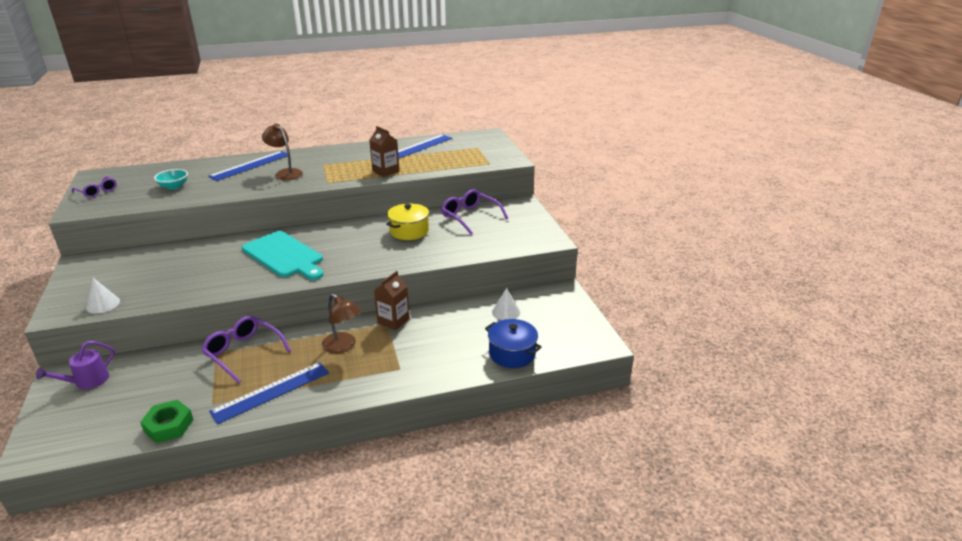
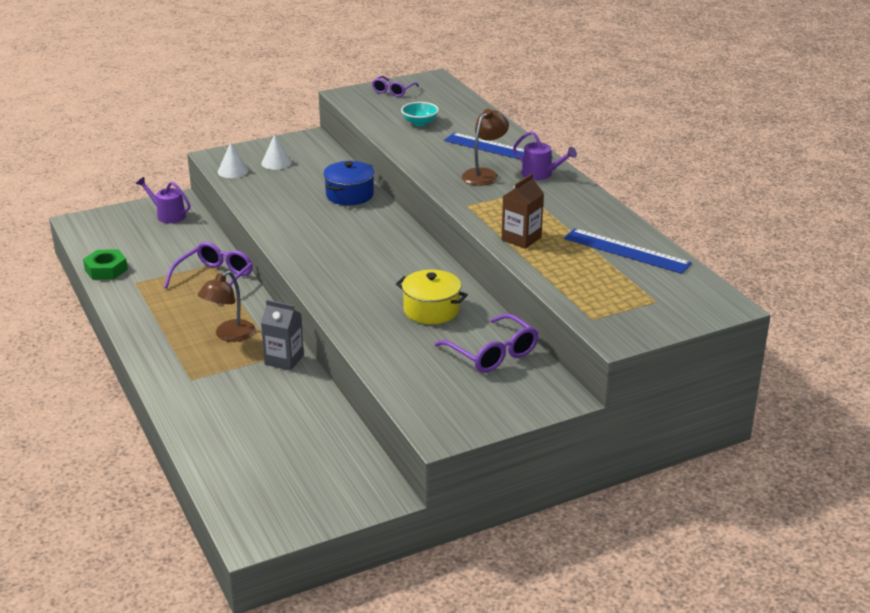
camera: 80 degrees right, 0 degrees up
blue ruler [209,362,329,424] -> none
turquoise cutting board [242,231,323,280] -> none
brown carton [374,271,410,330] -> grey carton [261,300,304,371]
purple glasses [441,189,508,235] -> purple glasses turned 105 degrees clockwise [434,314,538,373]
blue pot [485,319,542,368] -> blue pot moved to [323,161,375,205]
white cone [492,288,520,320] -> white cone moved to [261,134,292,170]
none -> purple watering can [513,131,577,180]

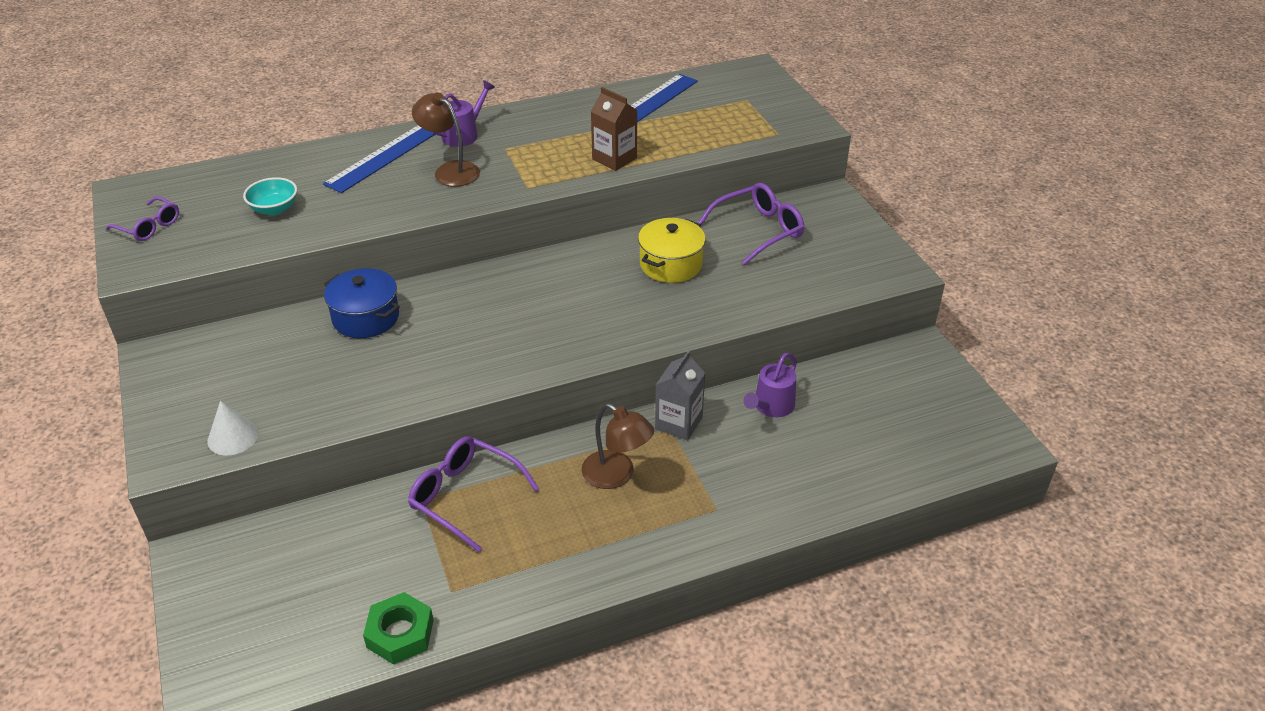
camera: 85 degrees left, 10 degrees up
purple watering can [136,177,190,223] -> purple watering can moved to [743,353,797,417]
white cone [261,134,292,170] -> none

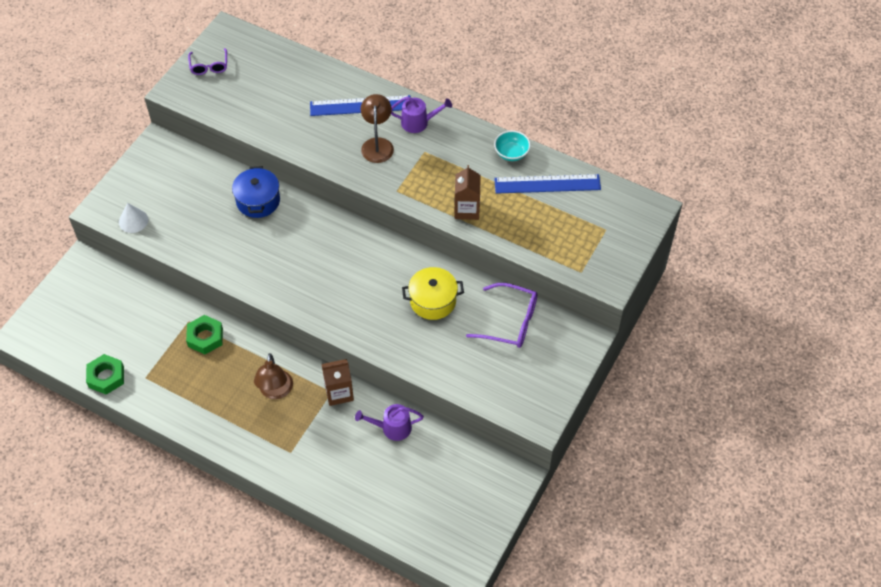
camera: 50 degrees right, 15 degrees up
turquoise bowl [243,177,297,215] -> turquoise bowl moved to [494,130,531,161]
purple glasses [408,436,539,552] -> green nut [186,315,223,354]
grey carton [655,351,705,440] -> brown carton [322,359,354,406]

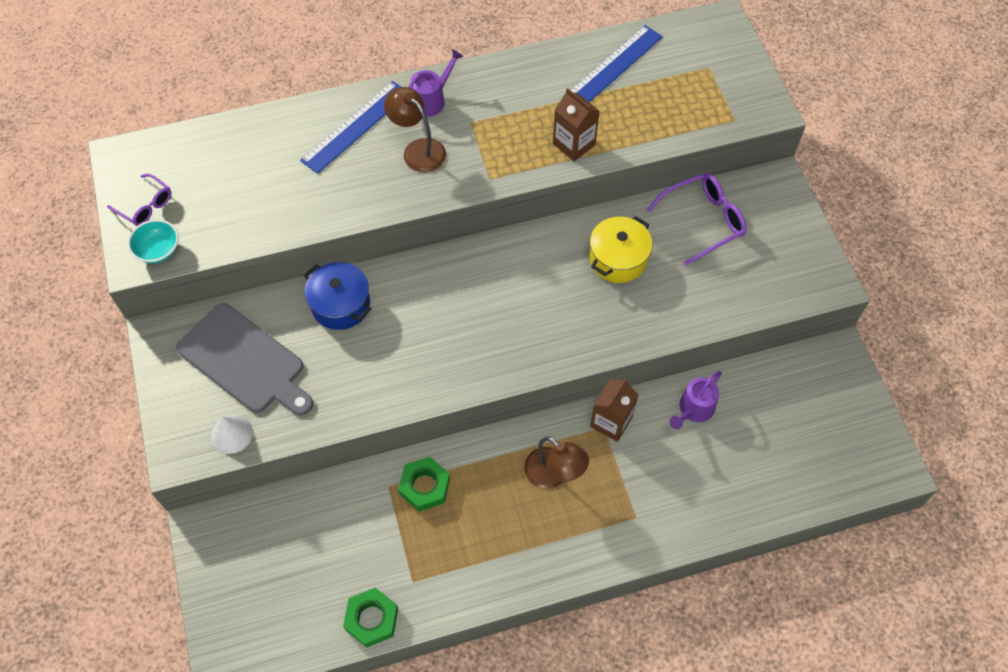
camera: 45 degrees left, 5 degrees up
turquoise bowl [494,130,531,161] -> turquoise bowl moved to [128,219,179,264]
none -> grey cutting board [176,303,313,416]

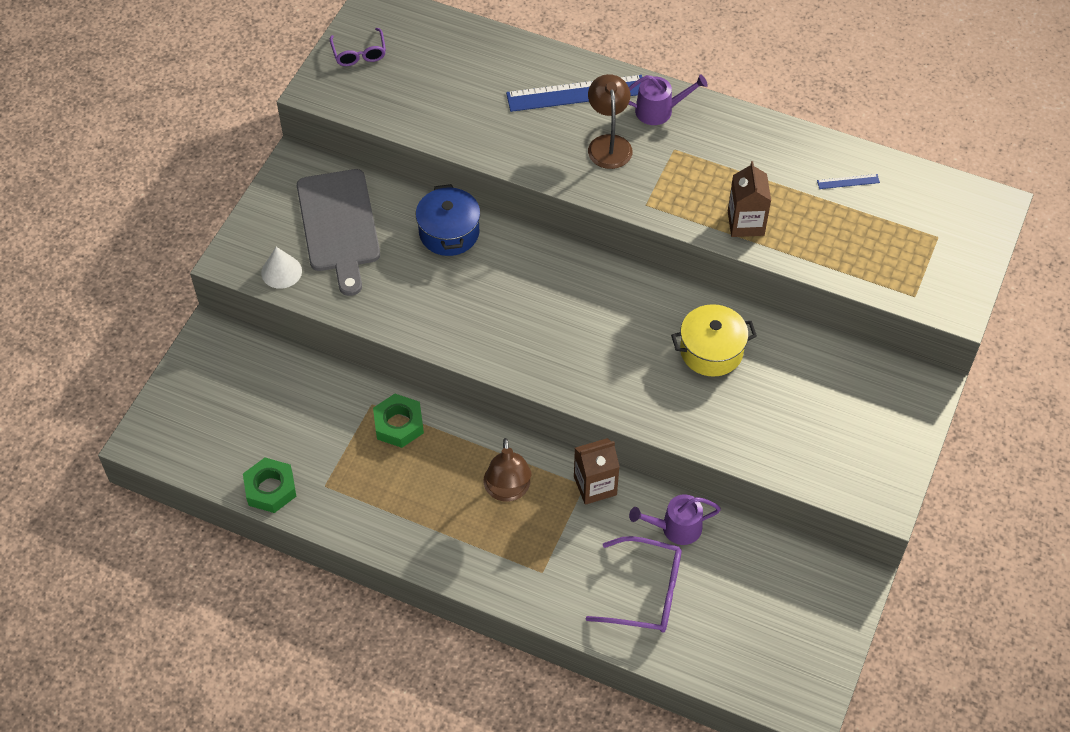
camera: 40 degrees right, 5 degrees down
turquoise bowl [128,219,179,264] -> none
blue ruler [571,25,663,102] -> blue ruler [817,174,880,189], size x0.43
purple glasses [647,173,747,266] -> purple glasses moved to [585,536,682,633]

